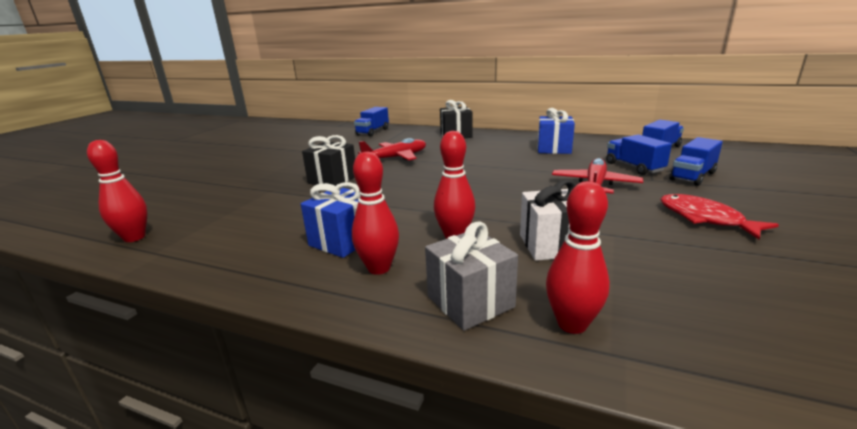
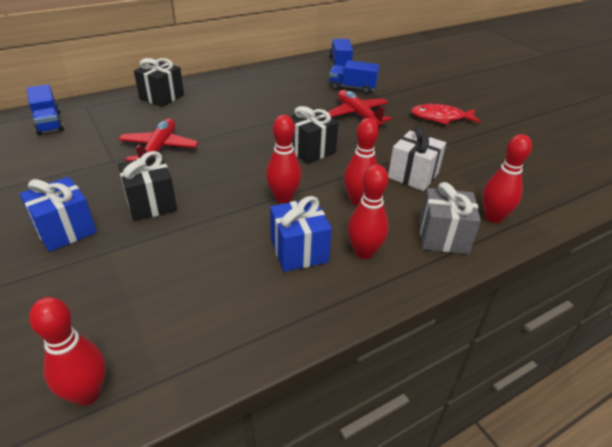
camera: 55 degrees left, 15 degrees up
blue gift [538,108,575,154] -> blue gift moved to [19,177,97,252]
blue truck [669,137,723,186] -> none
none -> red bowling pin [266,115,301,203]
none -> black gift [289,106,339,164]

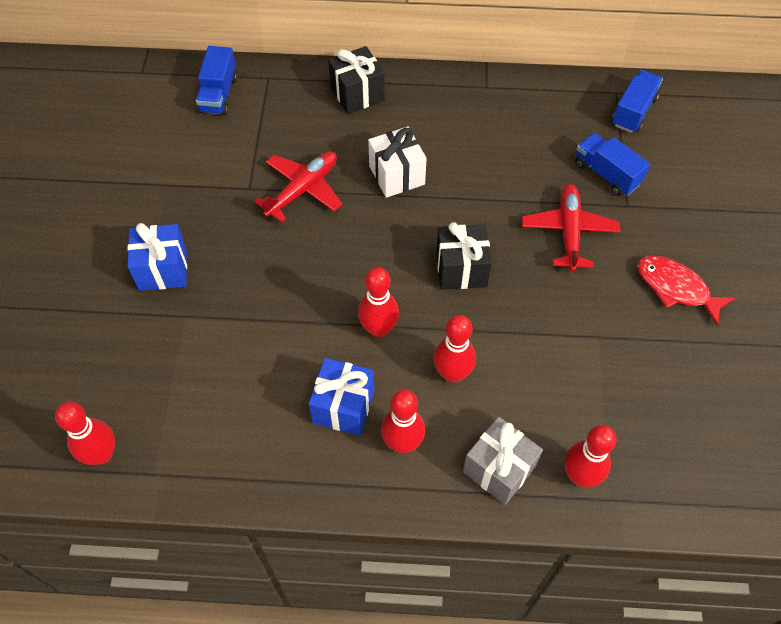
camera: 35 degrees right, 20 degrees up
black gift [118,151,177,221] -> none
white gift [388,126,446,191] -> white gift moved to [368,127,427,198]

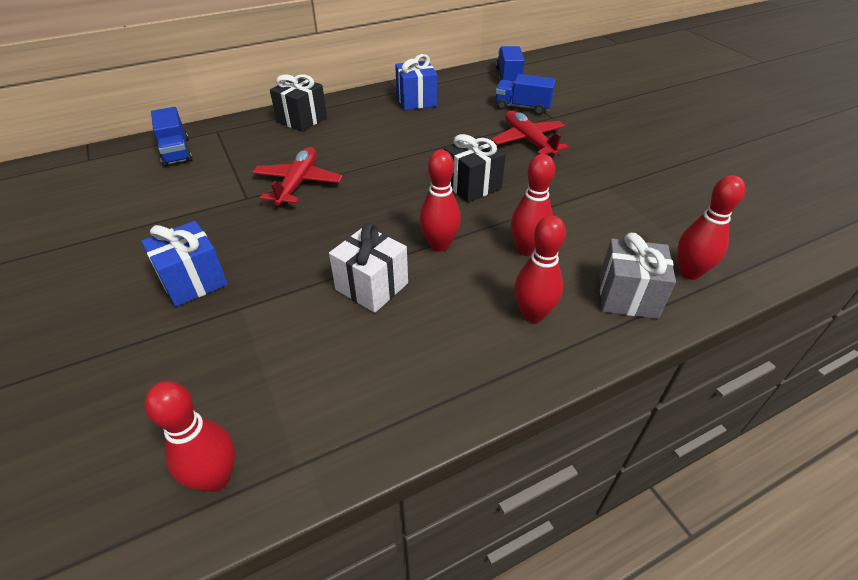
camera: 30 degrees left, 15 degrees down
blue gift [309,358,374,436] -> blue gift moved to [395,54,437,110]
white gift [368,127,427,198] -> white gift moved to [329,223,408,313]
red fish [638,256,735,326] -> none

